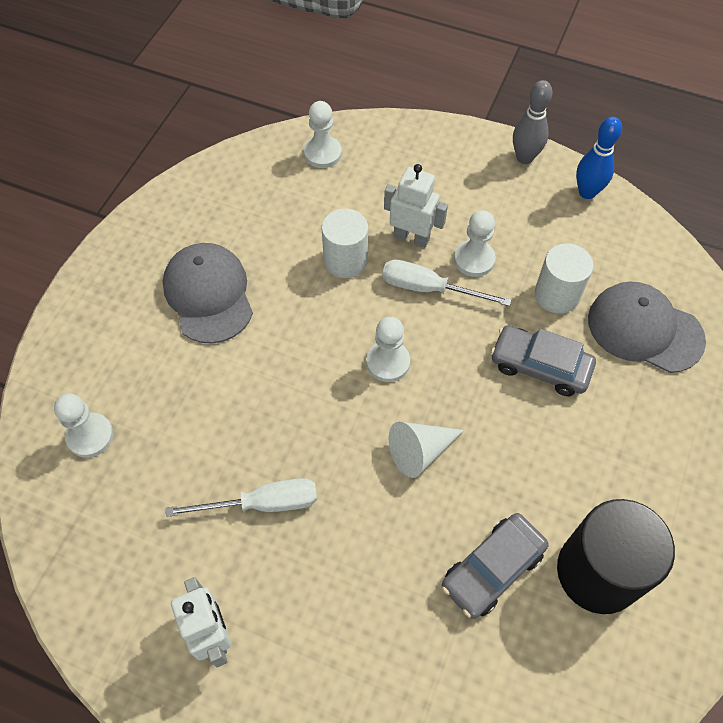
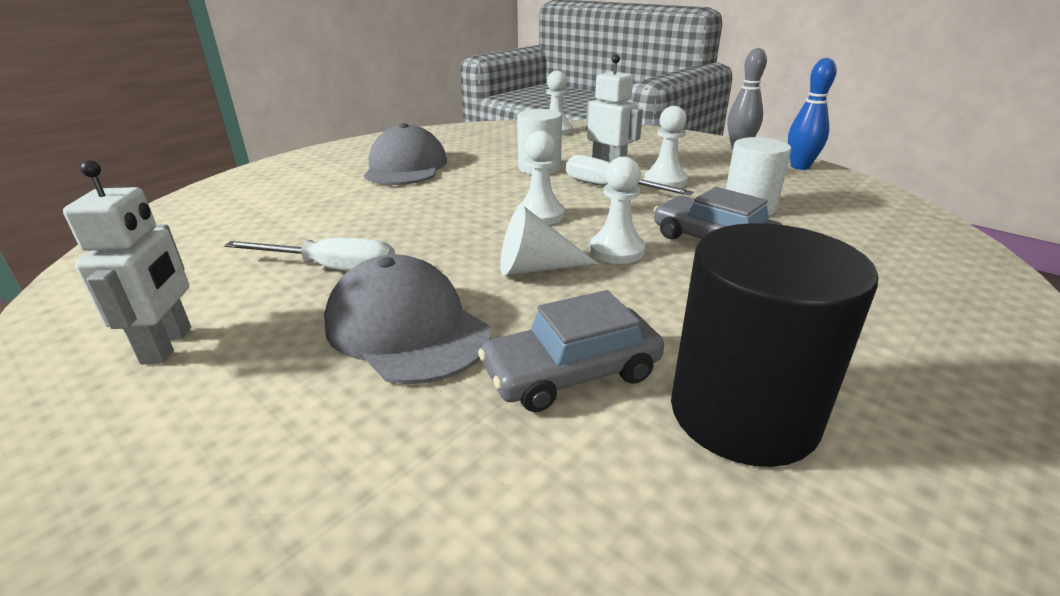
camera: 20 degrees right, 30 degrees down
white pawn [54,394,113,458] -> white pawn moved to [590,156,646,264]
grey cap [588,282,706,373] -> grey cap moved to [324,254,491,384]

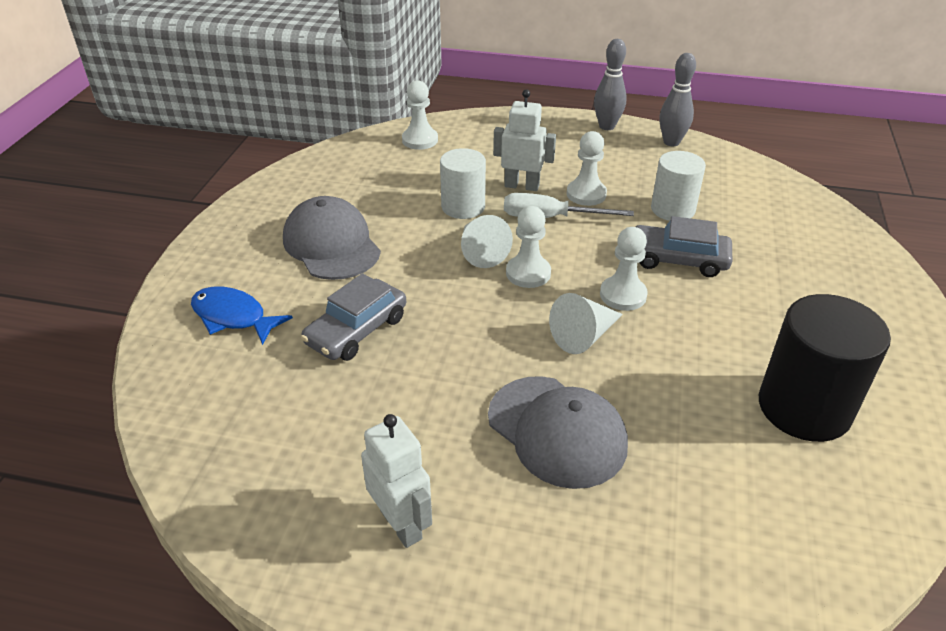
camera: 30 degrees left, 10 degrees up
white screwdriver [224,238,395,271] -> none
grey cap [324,254,491,384] -> grey cap turned 150 degrees counterclockwise [488,376,628,489]
grey car [478,290,664,412] -> grey car moved to [301,273,406,361]
blue bowling pin [788,58,837,170] -> grey bowling pin [660,53,696,146]
none -> blue fish [191,286,293,345]
none -> white cone [461,215,513,268]

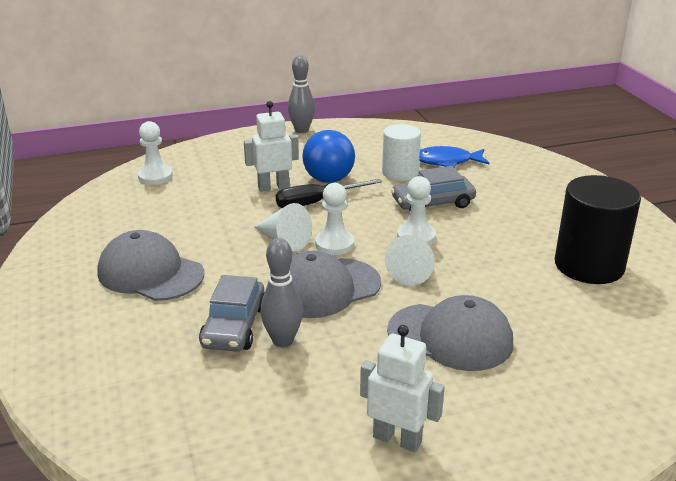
camera: 30 degrees left, 10 degrees down
blue fish [191,286,293,345] -> blue fish moved to [419,146,489,167]
white cylinder [440,148,486,219] -> none
white screwdriver [504,193,634,218] -> black screwdriver [276,179,382,208]
white pawn [567,131,607,206] -> blue ball [302,130,355,183]
grey bowling pin [660,53,696,146] -> grey bowling pin moved to [260,238,303,347]
none -> grey cap [289,251,381,318]

